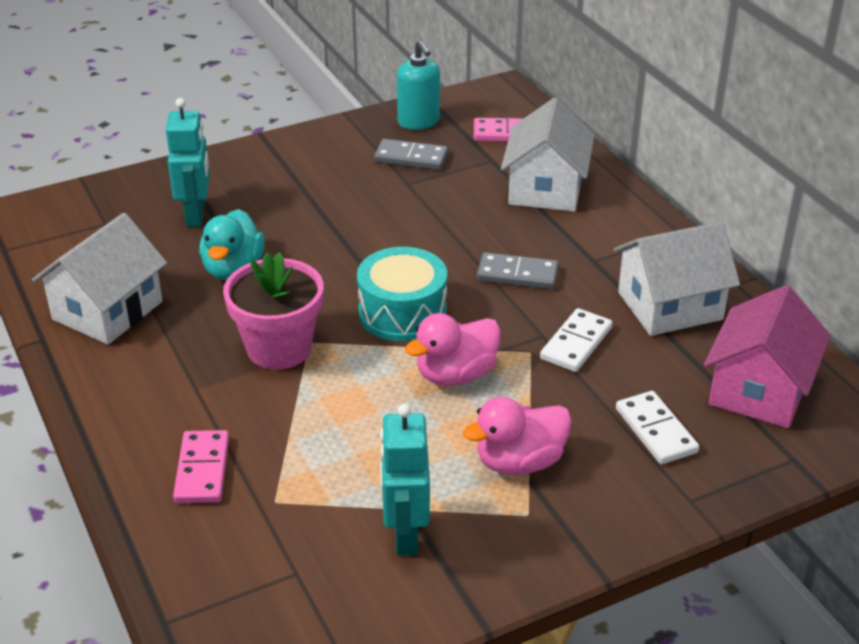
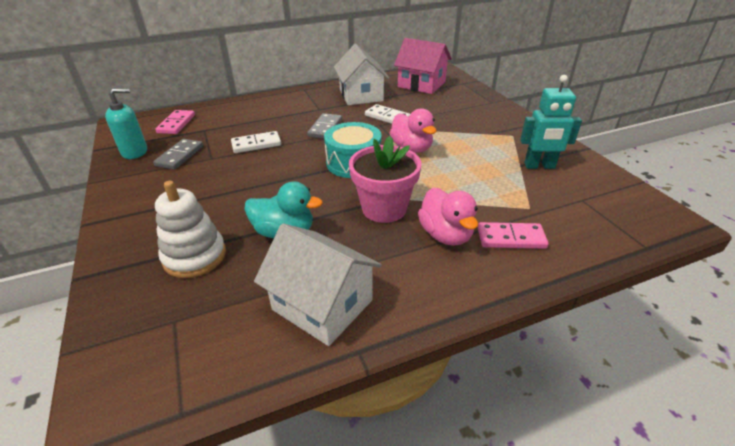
camera: 85 degrees left, 0 degrees up
turquoise robot [166,98,210,227] -> white stacking toy [155,181,226,278]
pink duck [463,397,572,475] -> pink duck moved to [418,187,478,246]
white house [501,98,595,212] -> none
white domino [616,391,699,464] -> white domino moved to [231,131,281,153]

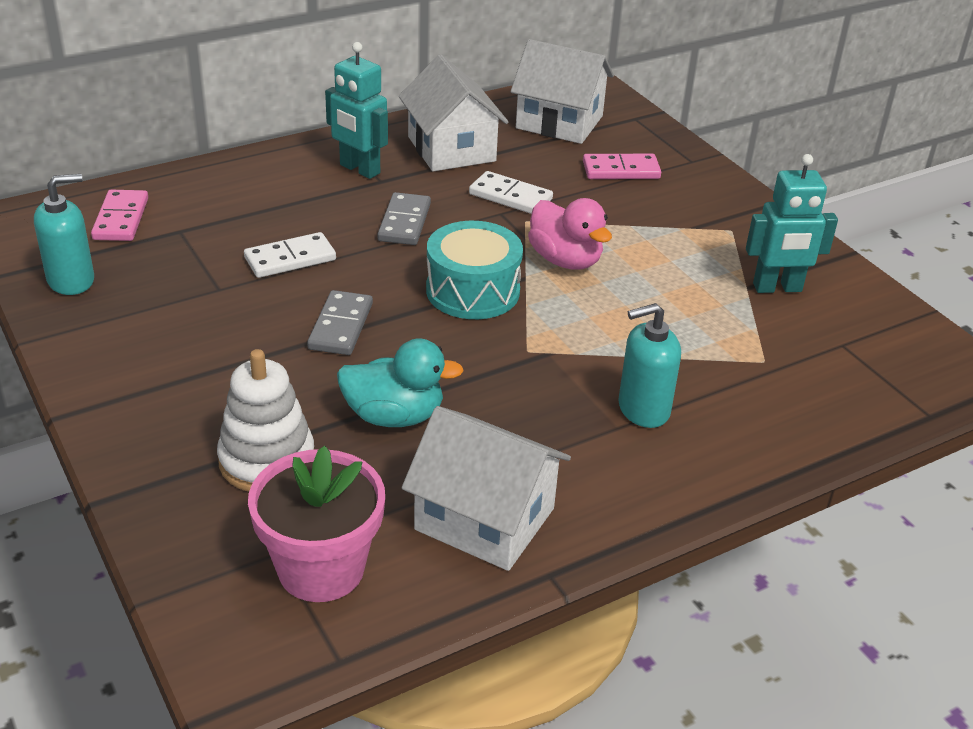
camera: 10 degrees left, 0 degrees up
grey domino [153,139,203,170] -> grey domino moved to [307,290,373,355]
pink flower pot [349,136,422,223] -> pink flower pot moved to [248,446,385,602]
pink house [394,38,452,94] -> white house [511,39,614,144]
pink duck [418,187,478,246] -> turquoise soap dispenser [618,303,681,428]
pink domino [478,222,549,249] -> pink domino moved to [583,154,661,179]
none -> turquoise robot [325,42,388,179]

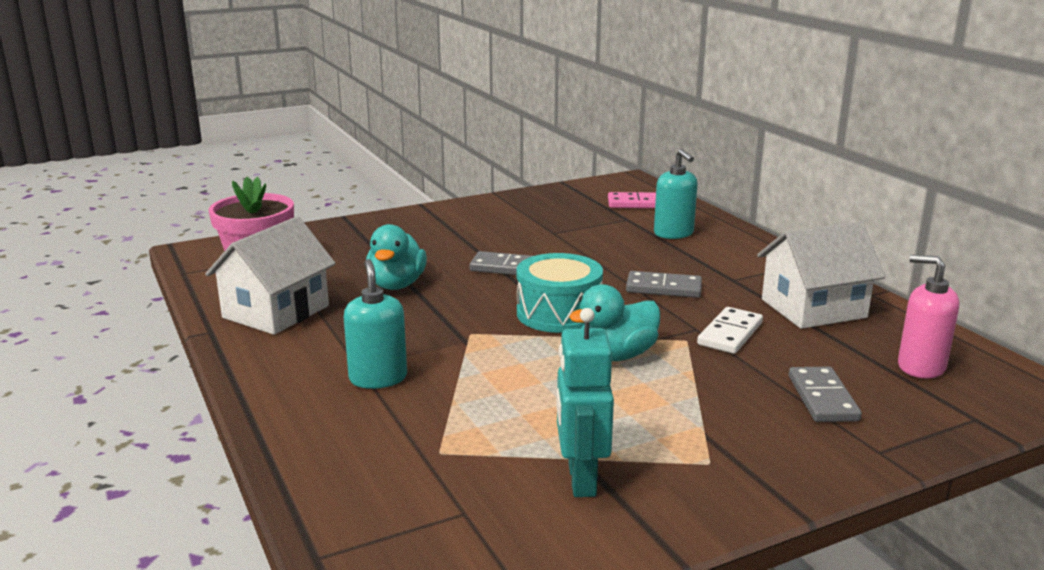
camera: 95 degrees right, 15 degrees down
turquoise soap dispenser [34,174,94,295] -> turquoise soap dispenser moved to [654,149,698,239]
white stacking toy [217,349,314,492] -> none
white domino [244,232,336,278] -> none
turquoise robot [325,42,388,179] -> none
white house [511,39,614,144] -> pink soap dispenser [898,255,959,378]
pink duck [528,198,612,270] -> turquoise duck [569,284,660,361]
pink domino [583,154,661,179] -> grey domino [789,367,862,422]

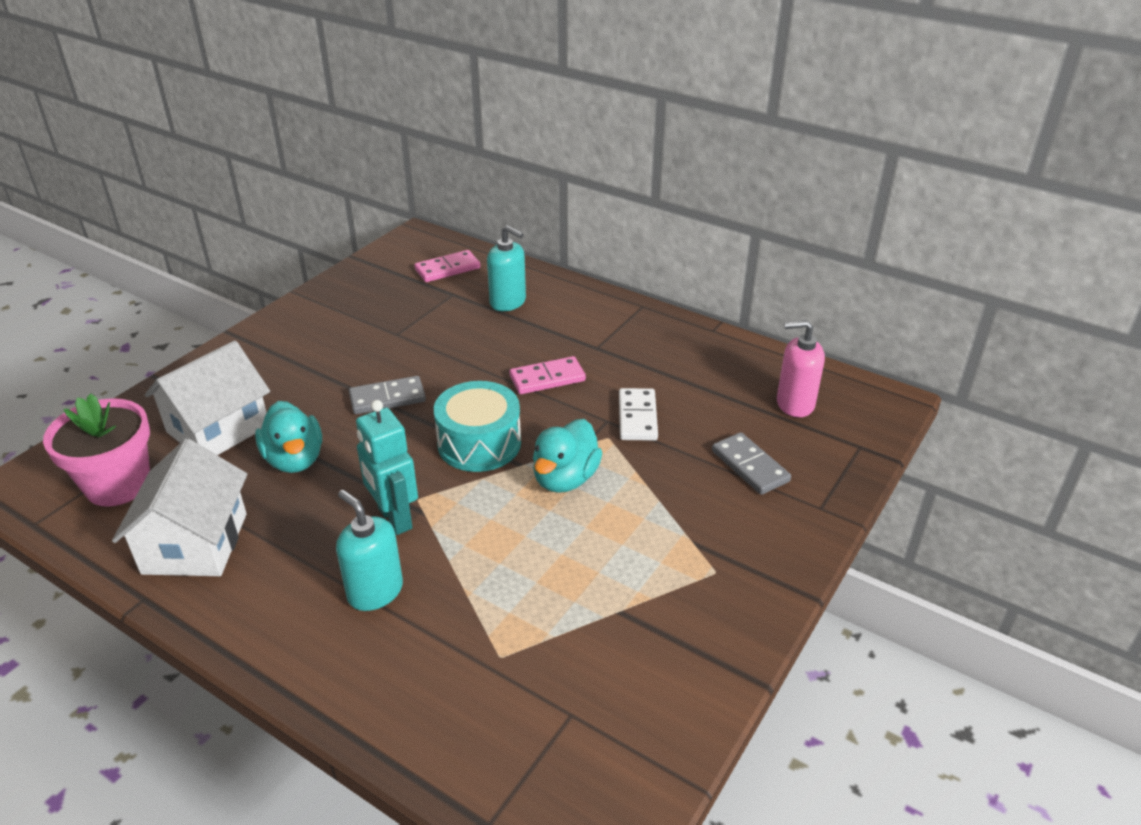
camera: 30 degrees left, 15 degrees up
turquoise robot [556,308,614,497] -> turquoise robot moved to [356,400,418,535]
grey domino [626,271,702,298] -> pink domino [510,356,586,394]
white house [757,221,885,329] -> white house moved to [145,341,270,455]

